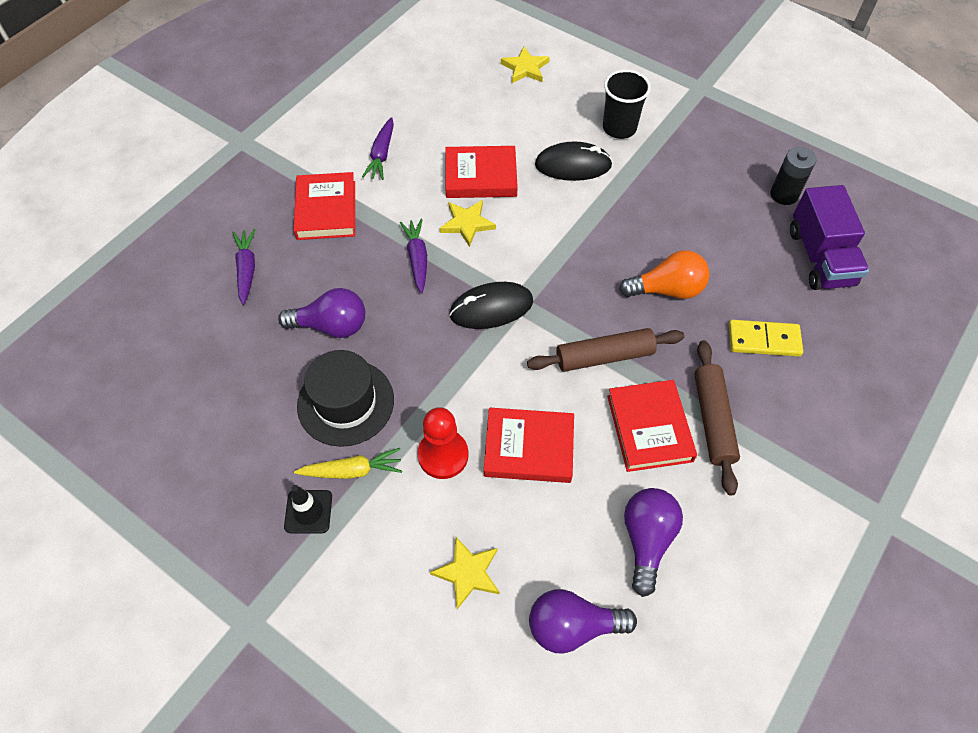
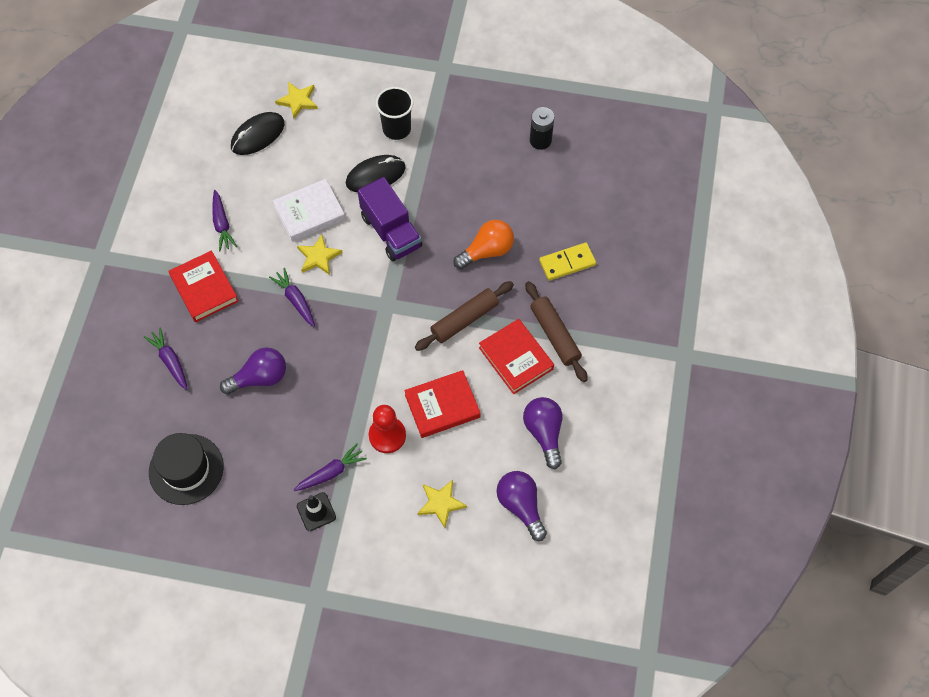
camera: 25 degrees left, 5 degrees up
yellow carrot [294,448,402,479] -> purple carrot [294,444,367,491]
black hat [297,350,394,447] -> black hat moved to [149,433,224,505]
red book [445,146,518,198] -> white book [273,179,345,242]
black mouse [449,282,533,329] -> black mouse moved to [231,112,285,155]
purple light bulb [529,589,637,654] -> purple light bulb turned 90 degrees clockwise [496,471,547,541]
purple truck [790,185,869,290] -> purple truck moved to [358,177,422,261]

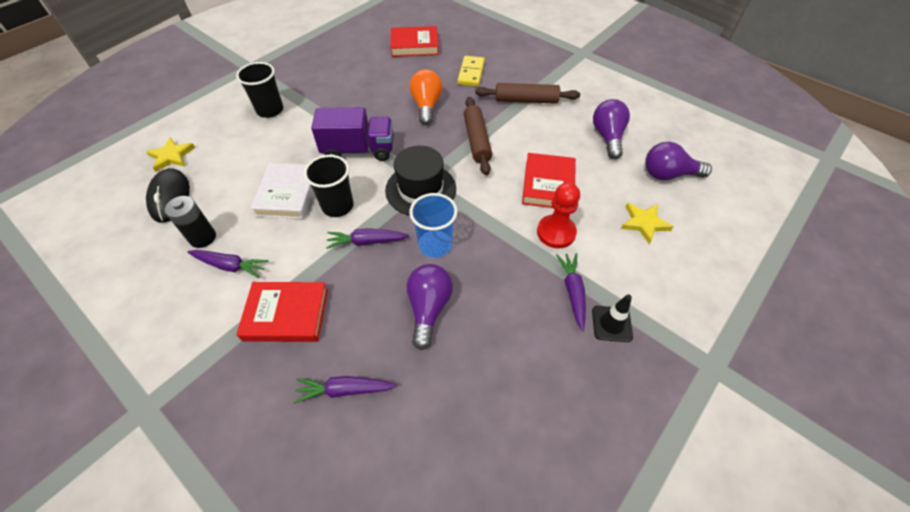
camera: 60 degrees left, 10 degrees down
black hat [149,433,224,505] -> black hat moved to [385,146,456,216]
yellow star [297,234,342,275] -> black cup [304,155,354,217]
black mouse [346,155,406,192] -> none
red book [479,319,554,394] -> red book moved to [391,26,439,57]
purple light bulb [523,397,563,469] -> purple light bulb turned 75 degrees clockwise [593,99,630,159]
black battery [530,107,554,150] -> black battery moved to [165,196,216,248]
none -> blue cup [409,193,457,258]

